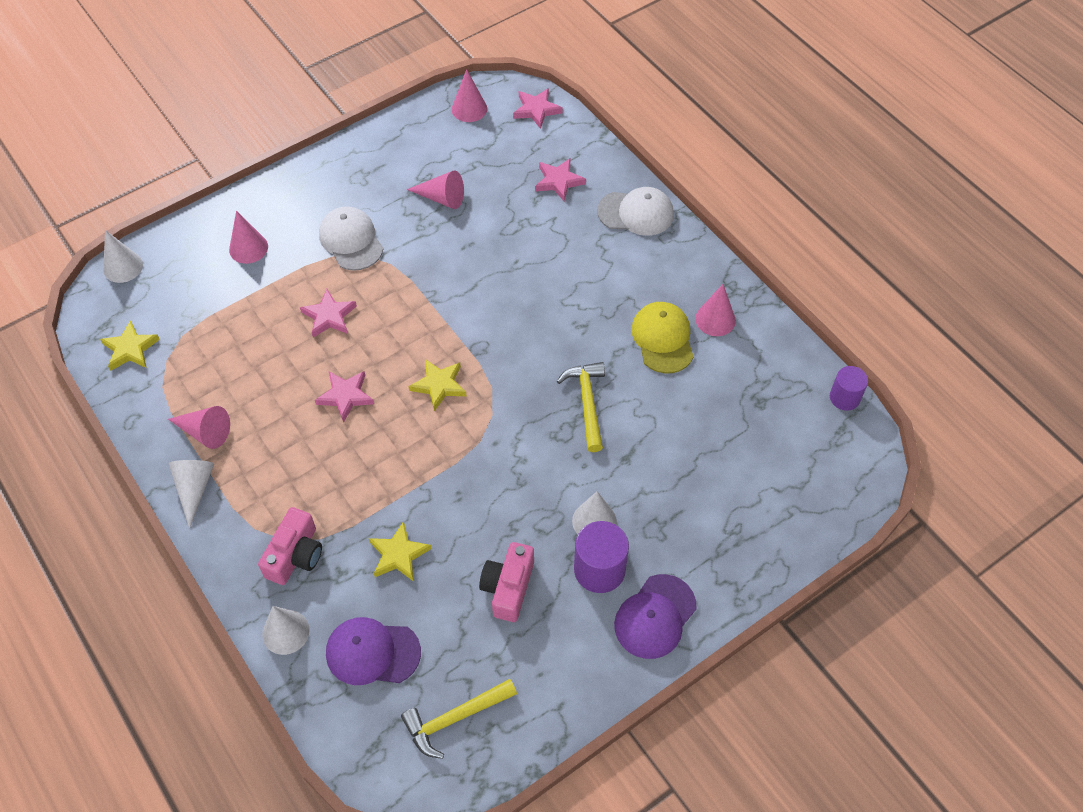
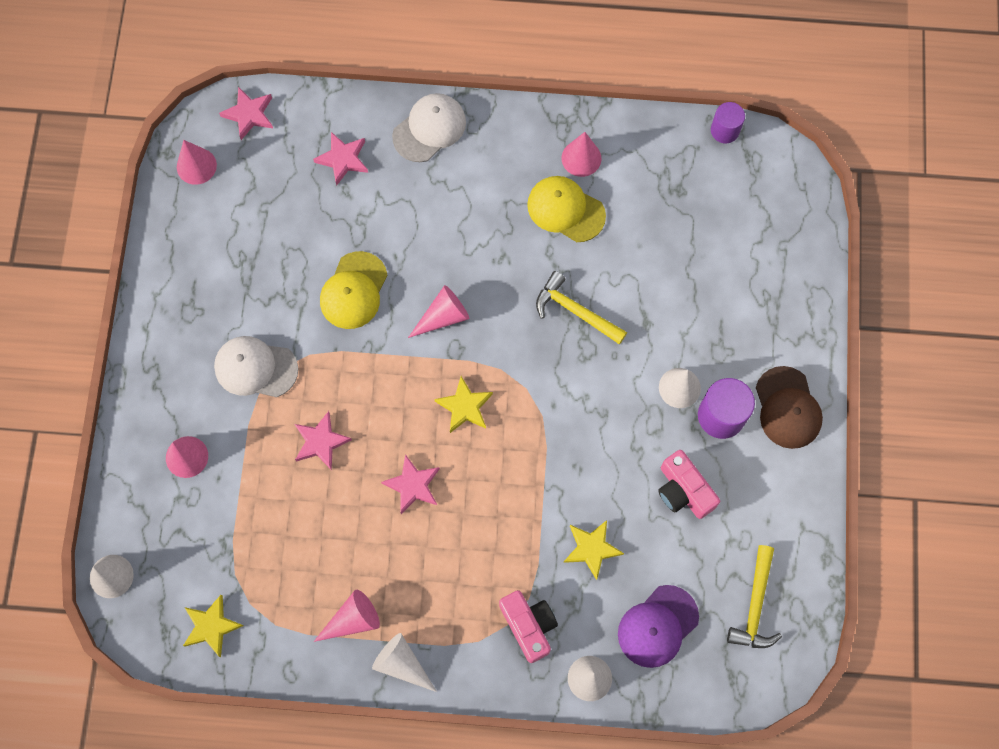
camera: 50 degrees left, 15 degrees up
pink cone [407,170,464,209] -> pink cone moved to [408,285,469,338]
purple cap [614,574,696,659] -> brown cap [756,366,823,449]
none -> yellow cap [320,251,387,329]

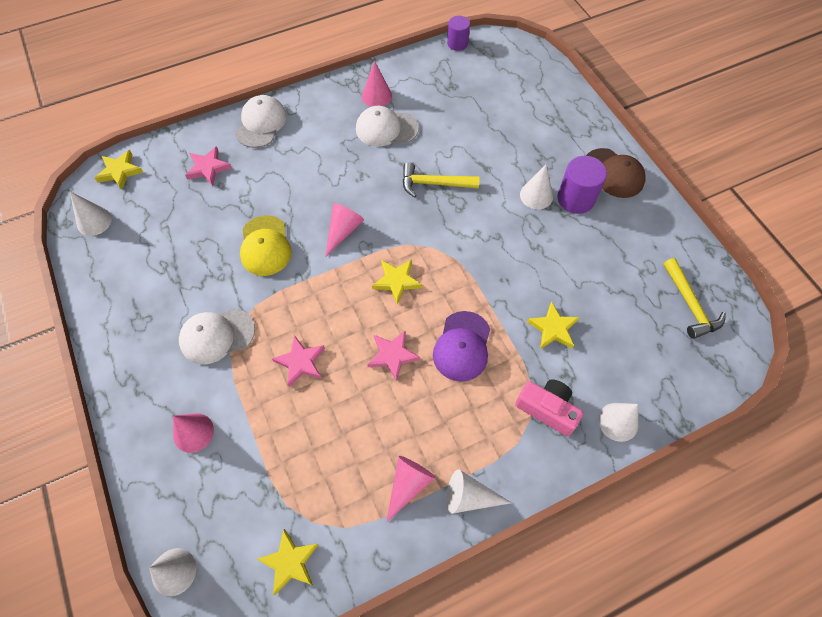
camera: 30 degrees left, 10 degrees down
pink cone [177,140,217,185] -> white cone [70,191,112,236]
pink star [219,87,273,140] -> yellow star [95,150,143,189]
yellow cap [527,176,606,242] -> white cap [356,106,419,147]
purple cap [618,585,699,668] -> purple cap moved to [433,311,490,382]
pink camera [658,450,720,519] -> none

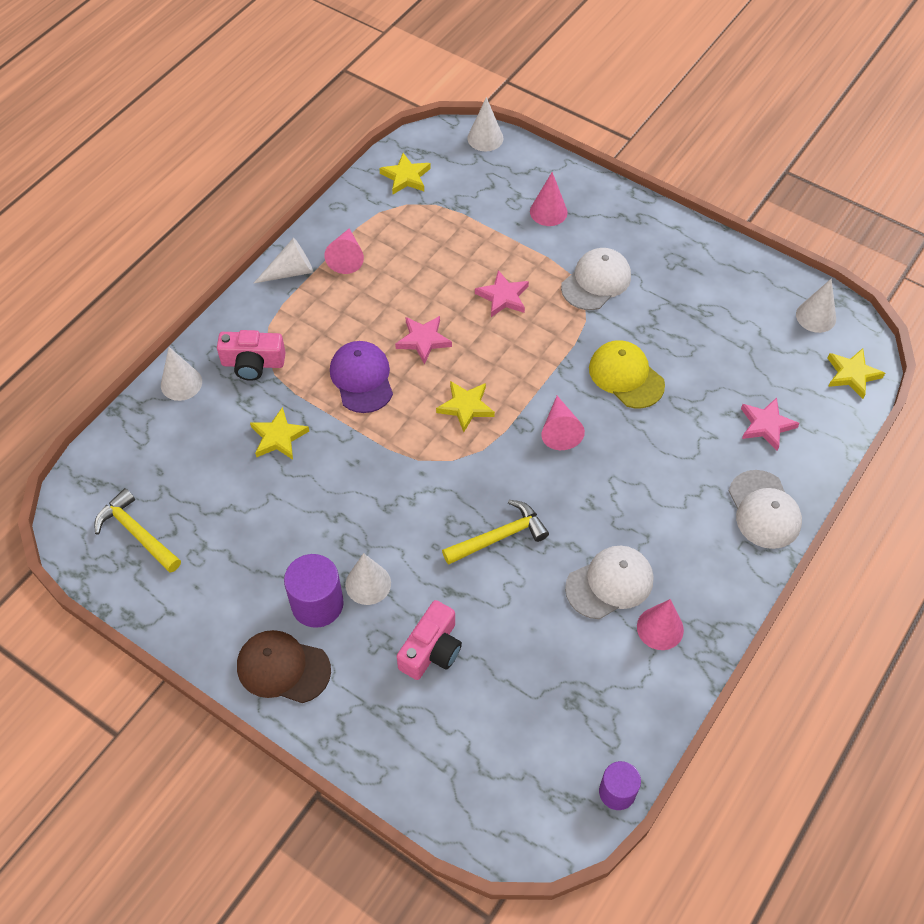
camera: 150 degrees right, 5 degrees down
none -> pink camera [397,600,462,680]

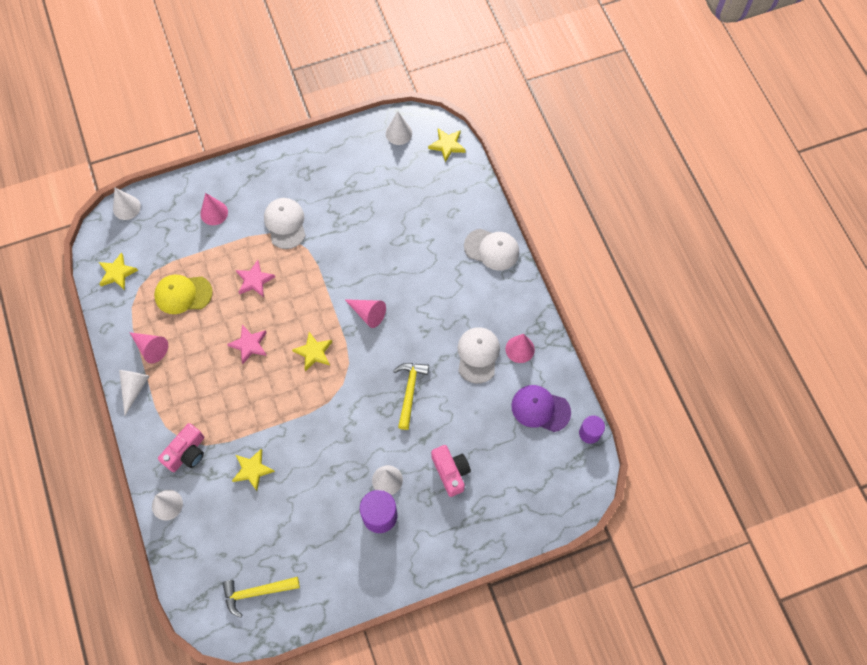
camera: 55 degrees left, 10 degrees up
brown cap [237,630,331,703] -> none
purple cap [330,341,393,413] -> purple cap moved to [511,385,571,432]
yellow cap [589,340,665,408] -> yellow cap moved to [154,275,213,314]
pink star [741,397,800,451] -> none

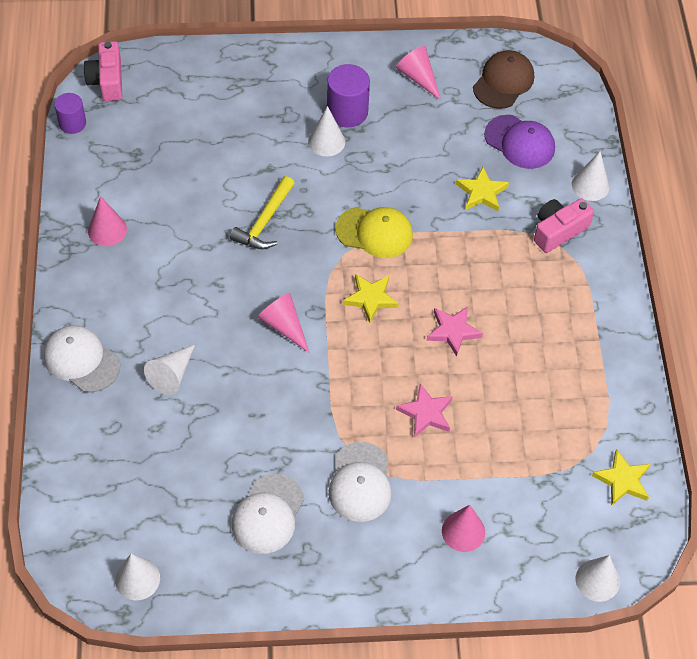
camera: 165 degrees left, 10 degrees down
white cone [119,370,150,415] -> white cone moved to [144,344,195,395]
pink cone [129,332,168,364] -> pink cone moved to [396,46,441,100]
yellow cap [154,275,213,314] -> yellow cap moved to [335,207,413,258]
yellow hammer [222,577,300,618] -> brown cap [473,50,534,109]
yellow star [428,128,465,162] -> none
pink camera [431,445,471,497] -> pink camera moved to [84,41,122,101]
white cap [458,327,500,384] -> white cap moved to [231,474,304,554]
purple cap [511,385,571,432] -> purple cap moved to [484,115,555,169]

